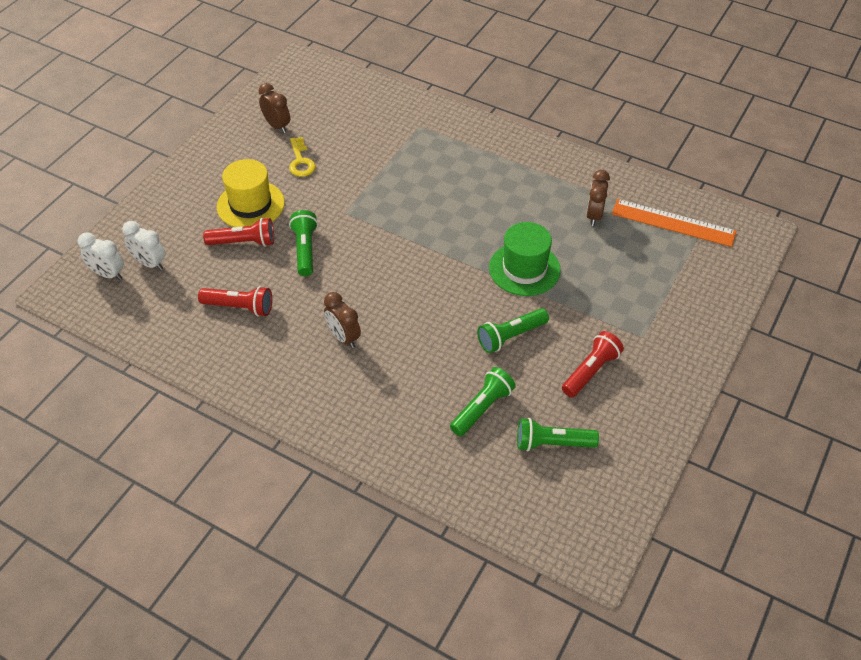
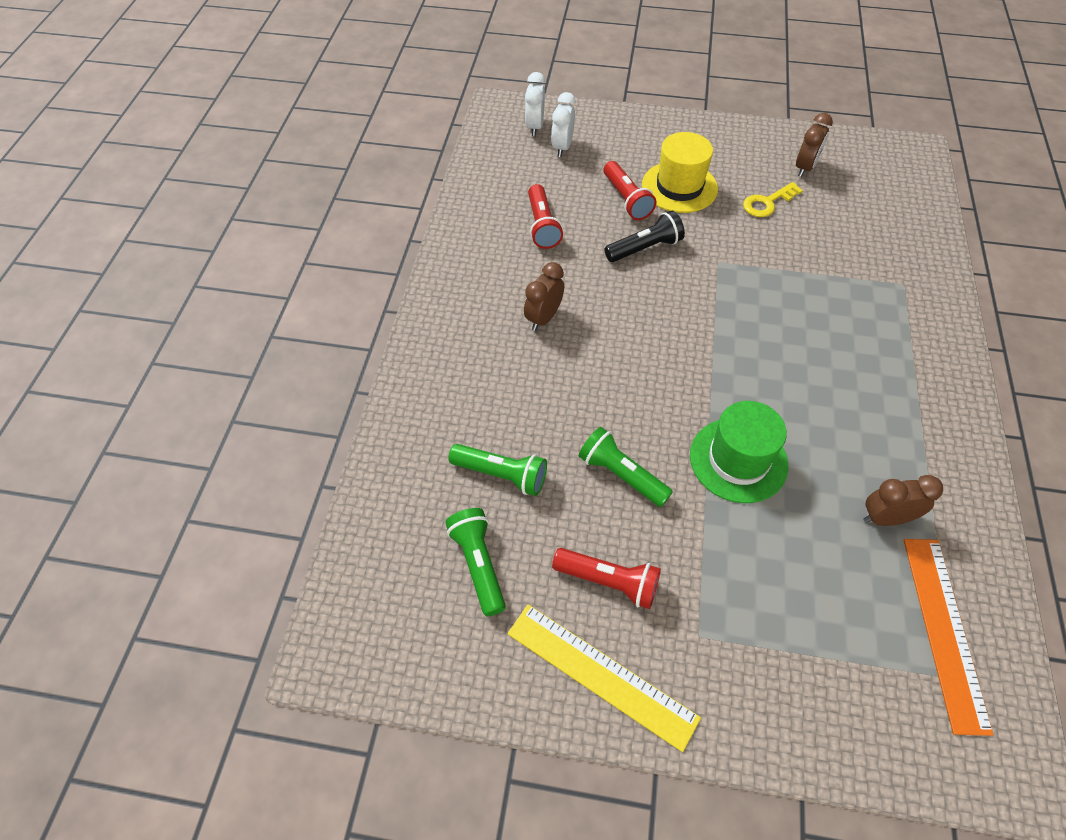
camera: 70 degrees right, 5 degrees up
green flashlight [289,210,318,276] -> black flashlight [604,211,685,262]
none -> yellow ruler [507,604,701,752]

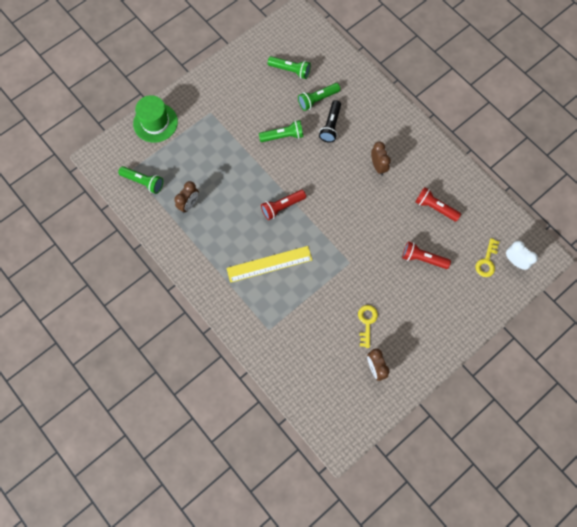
camera: 130 degrees right, 15 degrees up
yellow ruler [507,604,701,752] -> yellow ruler moved to [226,246,312,283]
white clock [551,92,576,157] -> yellow key [475,238,499,277]
red flashlight [552,548,661,609] -> red flashlight moved to [261,190,306,220]
black flashlight [604,211,685,262] -> black flashlight moved to [319,100,341,143]
yellow hat [642,132,718,213] -> none
green hat [690,401,788,503] -> green hat moved to [133,95,178,143]
orange ruler [904,539,994,736] -> green flashlight [118,166,163,194]

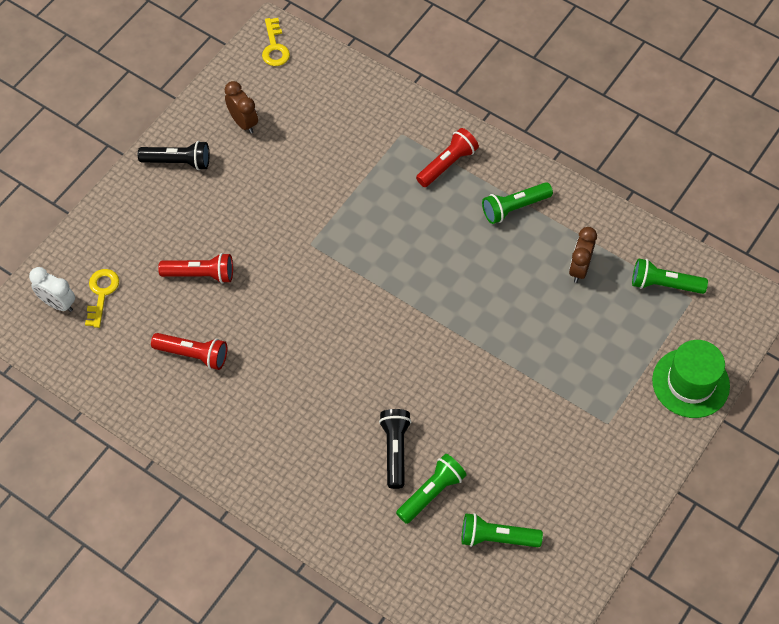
camera: 165 degrees right, 10 degrees down
yellow ruler [226,246,312,283] -> none
green flashlight [259,120,304,142] -> green flashlight moved to [482,182,553,224]
red flashlight [261,190,306,220] -> red flashlight moved to [416,128,479,187]
yellow key [358,305,378,348] -> yellow key moved to [262,18,290,66]
brown clock [371,141,391,176] -> none
none -> black flashlight [138,141,209,170]

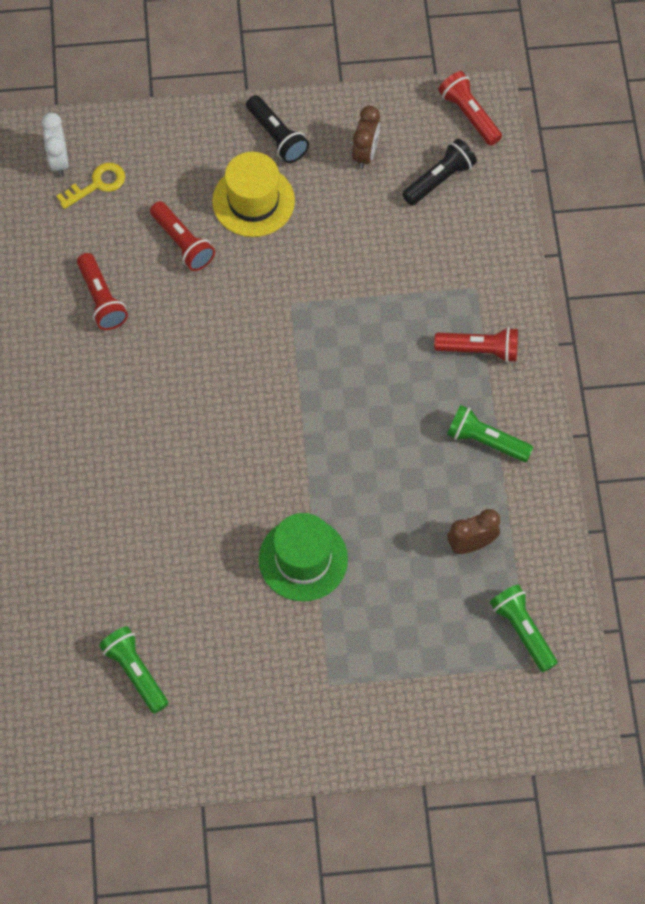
camera: 50 degrees right, 5 degrees up
yellow key [262,18,290,66] -> red flashlight [438,71,502,146]
black flashlight [379,409,411,489] -> black flashlight moved to [402,139,477,205]
green flashlight [396,454,467,524] -> none
green hat [652,340,730,418] -> green hat moved to [259,513,348,602]
none -> yellow hat [212,152,295,237]

